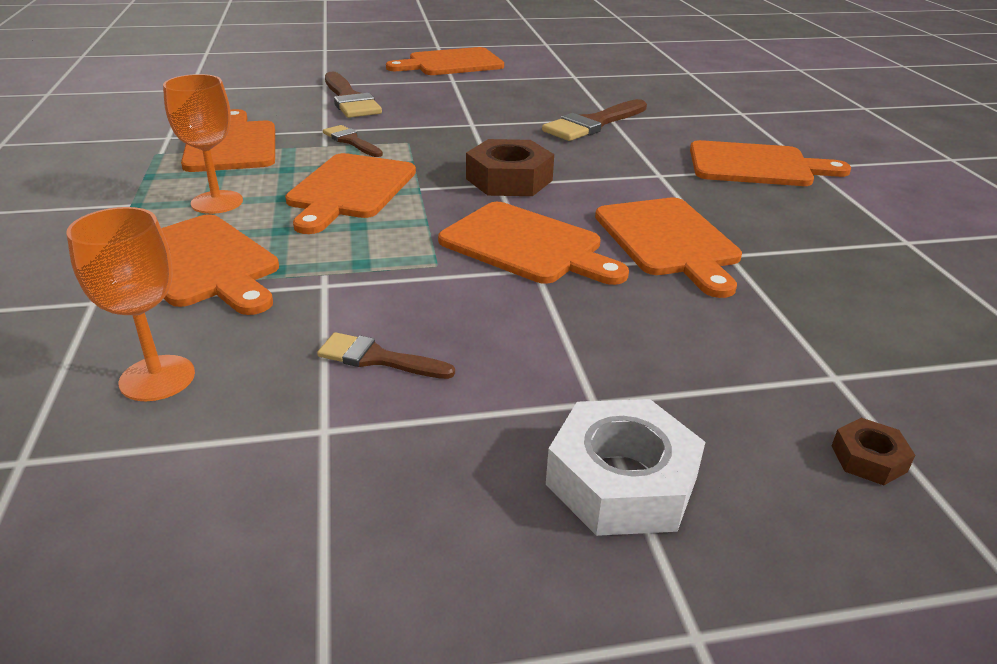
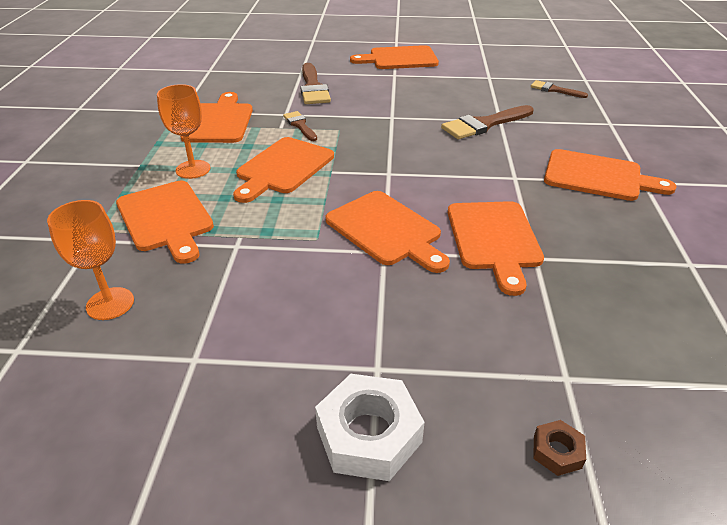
camera: 15 degrees right, 5 degrees up
brown brush [317,332,455,379] -> brown brush moved to [531,80,588,98]
brown nut [466,139,554,196] -> none

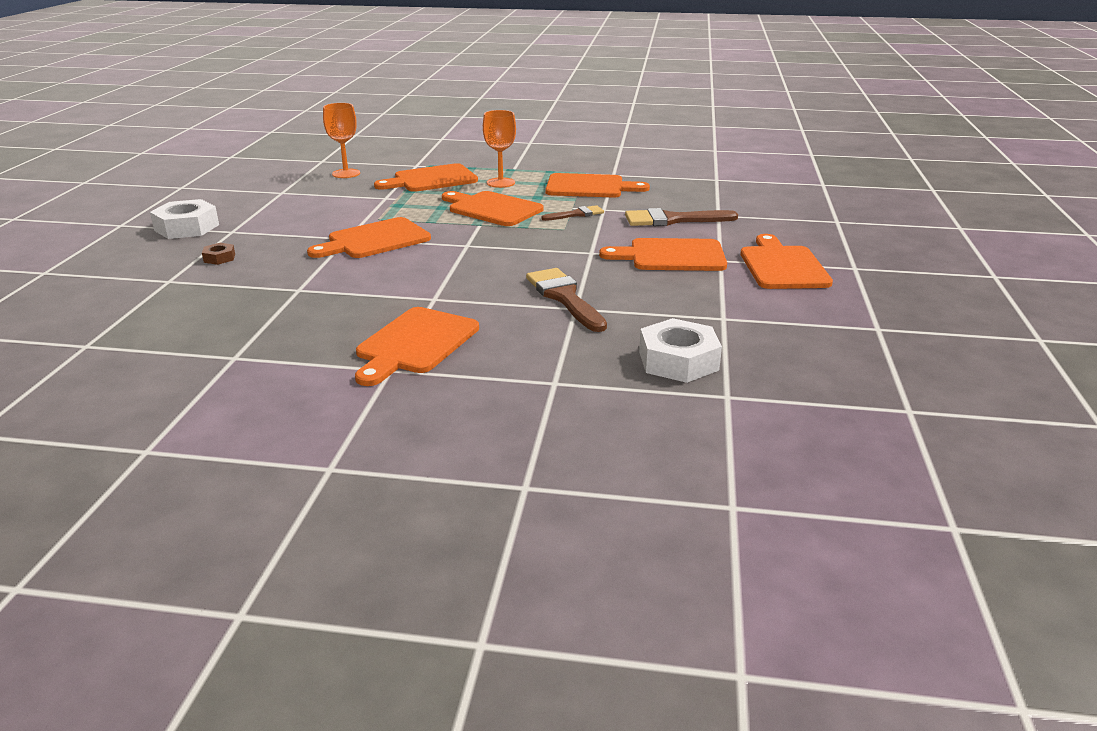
camera: 95 degrees right, 10 degrees down
orange cutting board [448,201,544,296] -> orange cutting board moved to [599,238,727,271]
brown brush [531,80,588,98] -> white nut [639,318,722,383]
brown nut [533,420,586,476] -> brown nut moved to [202,243,235,265]

